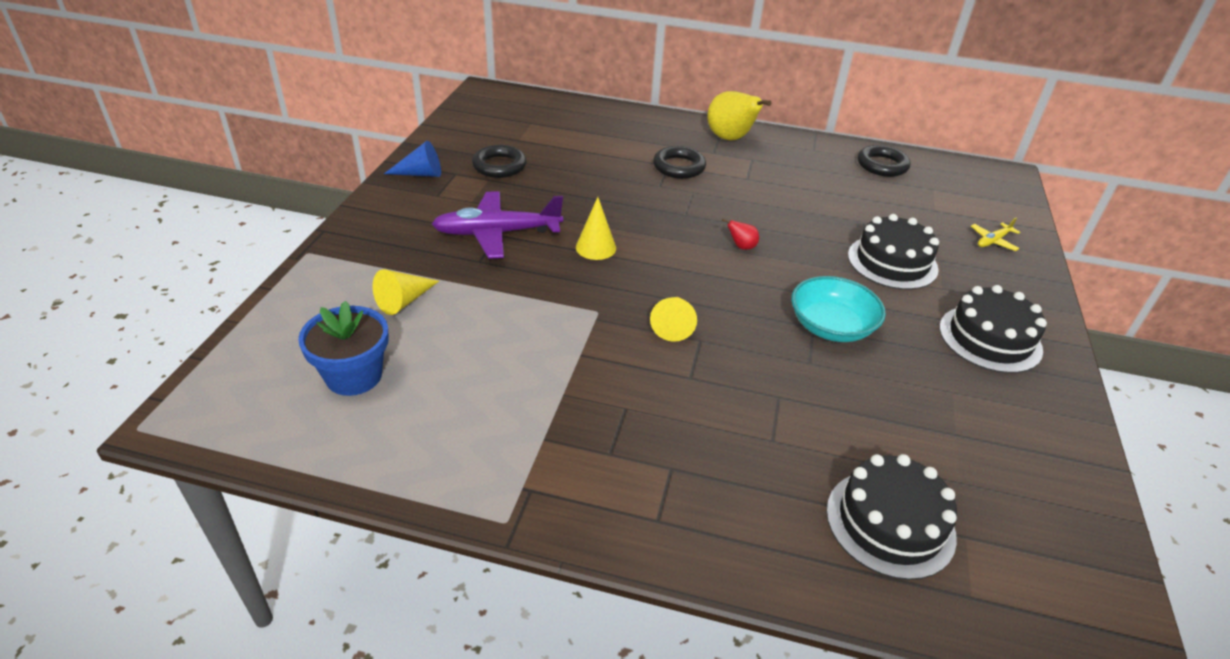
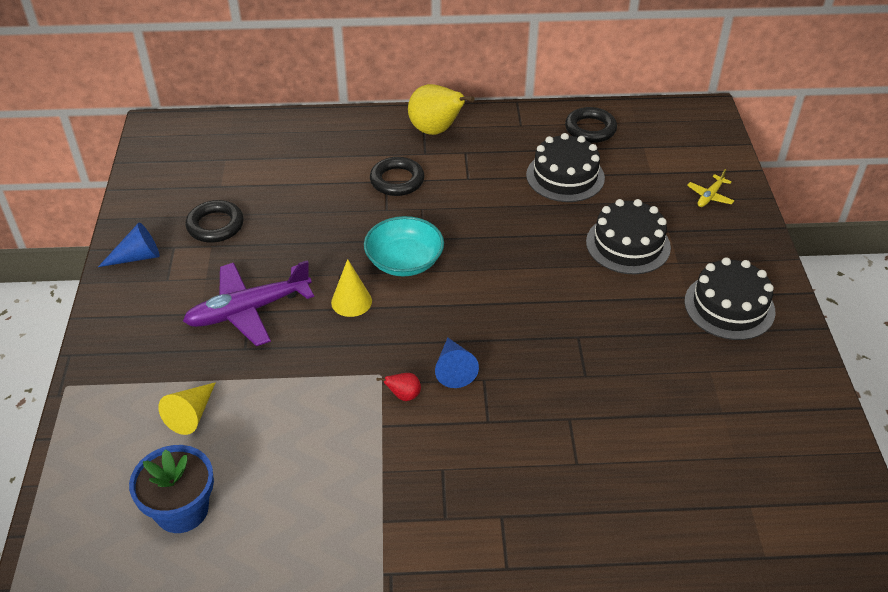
camera: 15 degrees left, 5 degrees up
yellow cone [650,297,697,342] -> blue cone [435,338,479,388]
red pear [722,218,759,250] -> red pear moved to [376,373,421,401]
turquoise bowl [791,276,886,342] -> turquoise bowl moved to [364,216,444,276]
black cake [826,454,957,580] -> black cake moved to [526,133,605,202]

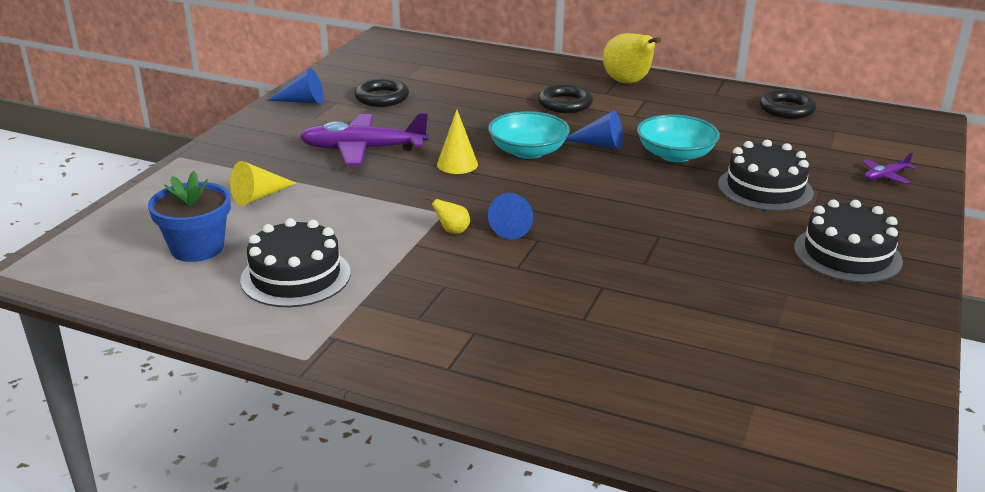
camera: 25 degrees right, 15 degrees down
red pear [376,373,421,401] -> yellow pear [425,196,470,234]
black cake [526,133,605,202] -> black cake moved to [240,218,351,307]
yellow plane [687,169,734,207] -> purple plane [863,153,917,184]
none -> blue cone [565,110,623,150]
none -> turquoise bowl [637,114,720,162]

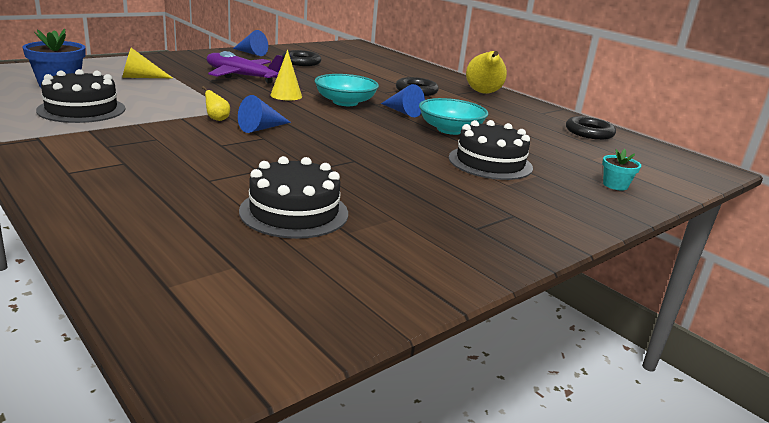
camera: 25 degrees right, 5 degrees down
black cake [794,200,903,283] -> black cake moved to [239,156,348,239]
purple plane [863,153,917,184] -> turquoise flower pot [602,149,641,191]

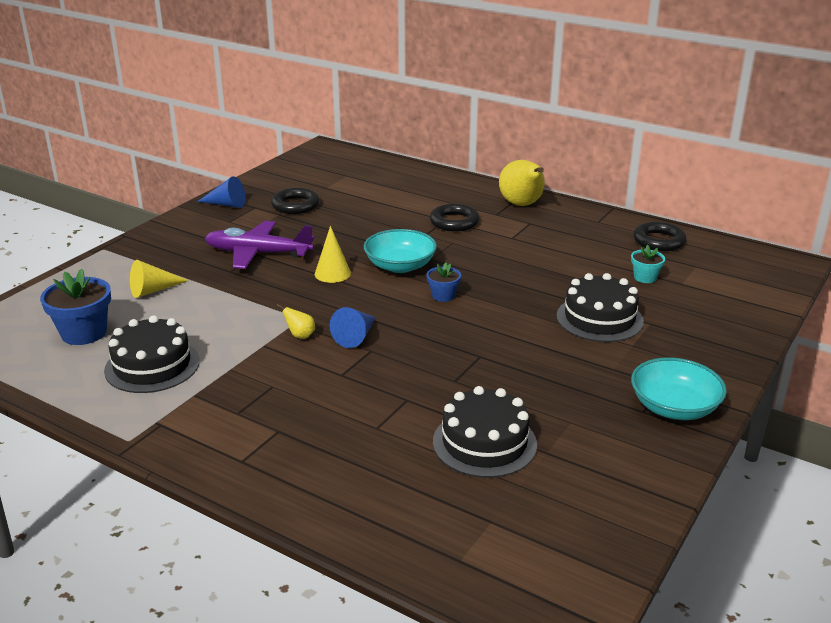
camera: 15 degrees left, 5 degrees up
blue cone [381,84,425,117] -> none
turquoise bowl [419,98,488,135] -> turquoise bowl moved to [631,358,727,420]
turquoise flower pot [602,149,641,191] -> turquoise flower pot moved to [631,245,665,283]
none -> blue flower pot [427,262,461,302]

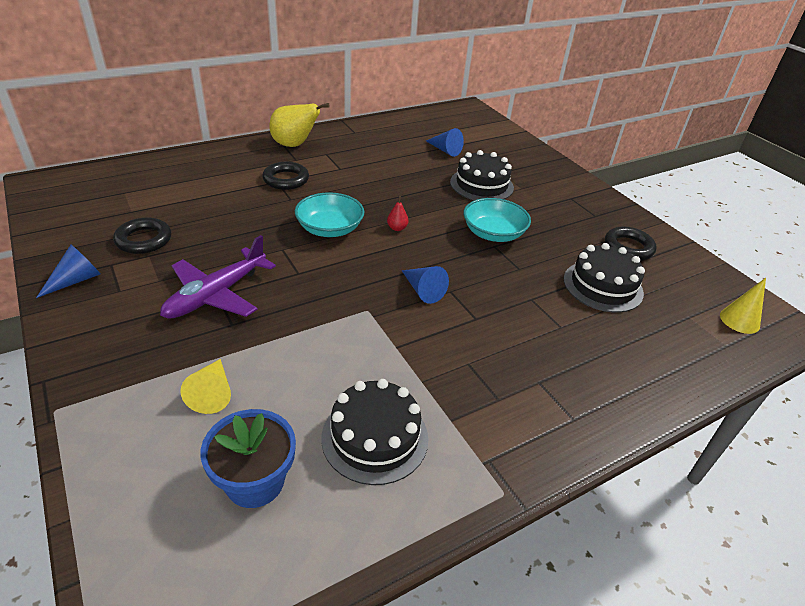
camera: 65 degrees left, 10 degrees up
yellow pear [277,304,315,339] -> none
yellow cone [315,226,351,283] -> yellow cone moved to [720,278,766,334]
blue flower pot [427,262,461,302] -> red pear [387,196,409,231]
turquoise flower pot [631,245,665,283] -> blue cone [426,128,464,157]
turquoise bowl [631,358,727,420] -> turquoise bowl moved to [463,198,531,242]
black ring [633,222,686,251] -> black ring moved to [605,227,656,260]

